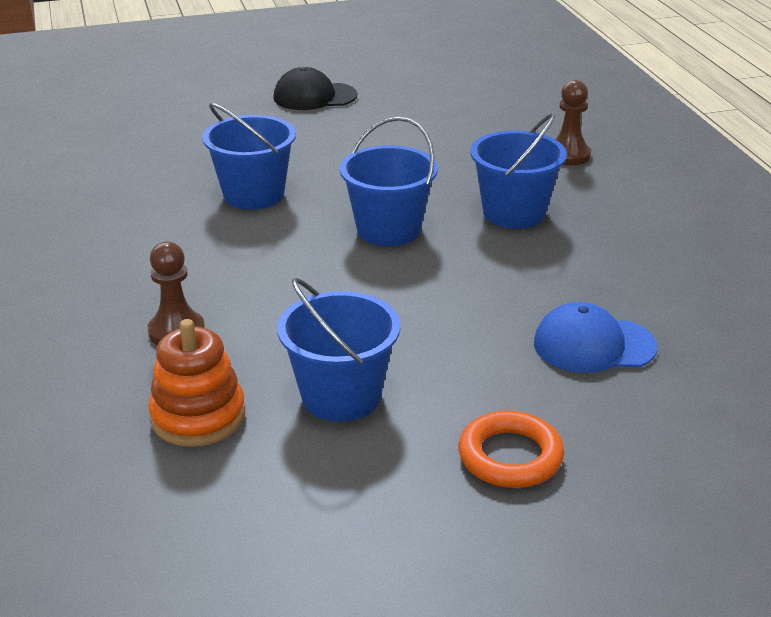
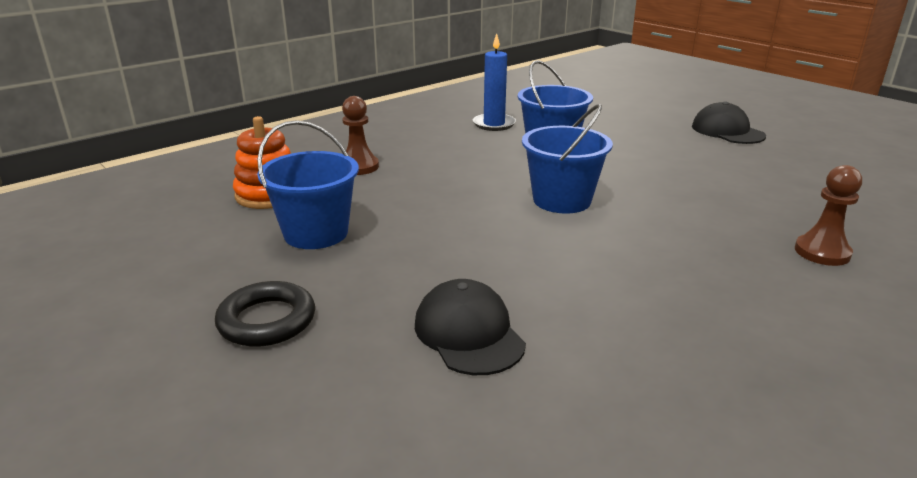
camera: 65 degrees right, 5 degrees down
orange ring [458,411,564,488] -> black ring [215,281,315,347]
blue bucket [470,113,567,229] -> none
blue cap [534,302,657,373] -> black cap [415,279,526,375]
none -> blue candle [473,33,516,131]

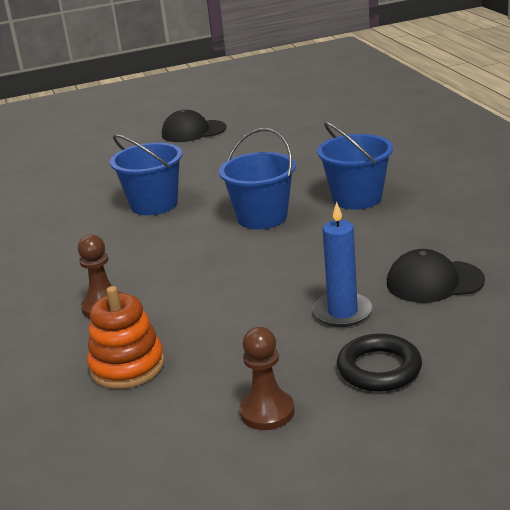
camera: 65 degrees left, 0 degrees up
blue bucket [257,120,359,249] -> blue bucket moved to [317,122,393,209]
blue candle [473,33,516,131] -> blue candle moved to [313,201,373,327]
brown pawn [795,165,862,266] -> brown pawn moved to [239,327,294,430]

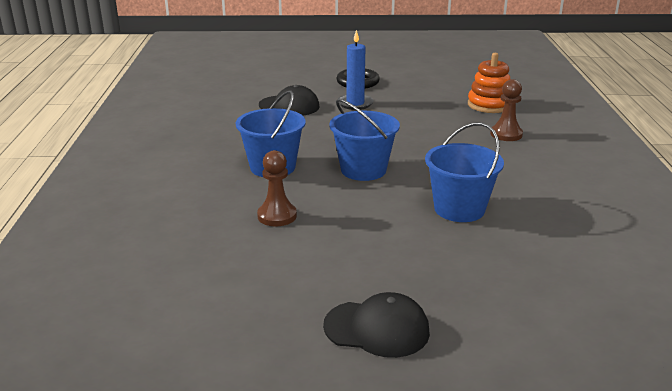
camera: 165 degrees left, 0 degrees up
brown pawn [239,327,294,430] -> brown pawn moved to [257,150,297,226]

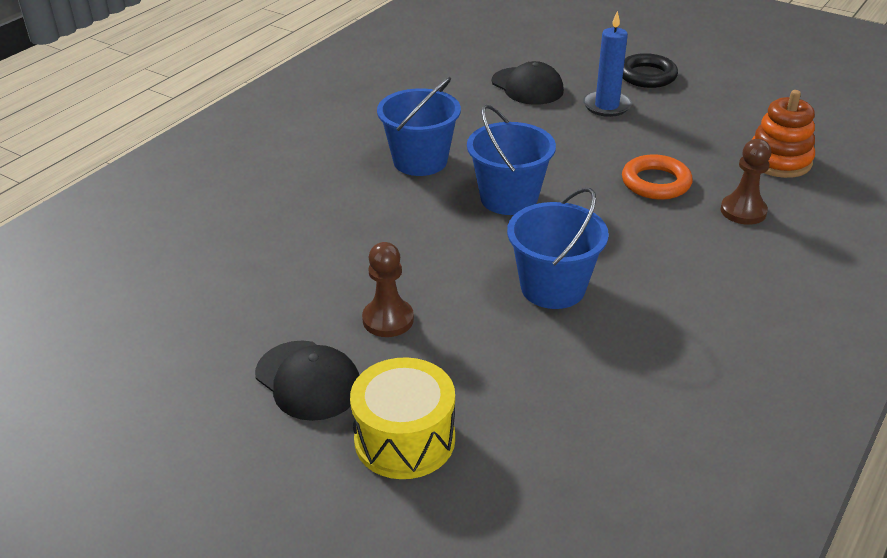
camera: 35 degrees right, 10 degrees up
brown pawn [257,150,297,226] -> brown pawn moved to [362,242,414,337]
none -> yellow drum [350,357,455,479]
none -> orange ring [622,155,693,200]

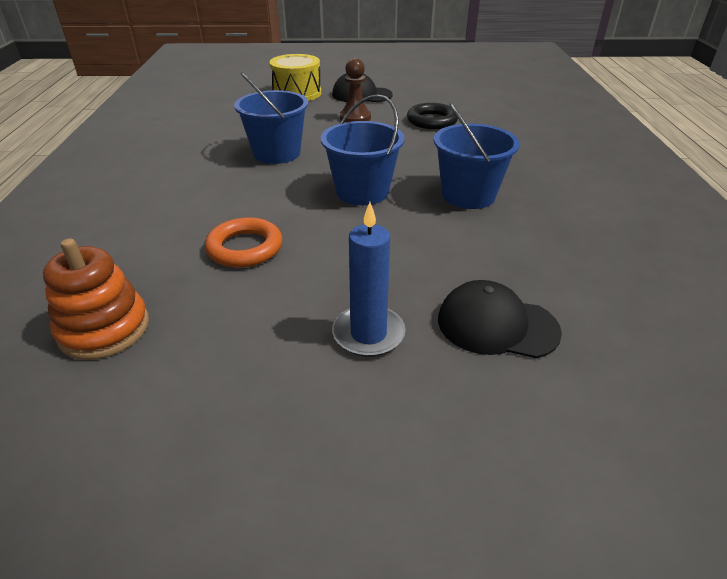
camera: 145 degrees right, 0 degrees up
black ring [623,53,678,88] -> black ring moved to [407,103,458,129]
brown pawn [721,139,771,225] -> none

